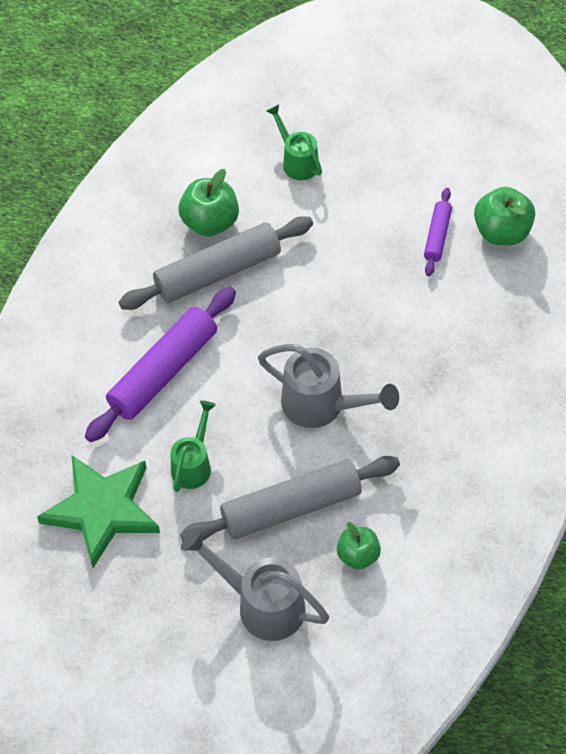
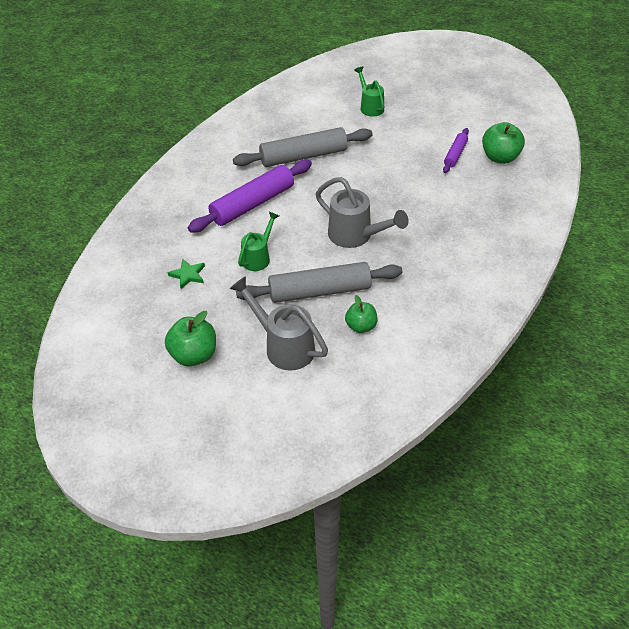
camera: 10 degrees right, 10 degrees down
green star [37,455,160,568] -> green star [168,259,205,289], size x0.44
green apple [179,169,239,237] -> green apple moved to [165,311,216,366]

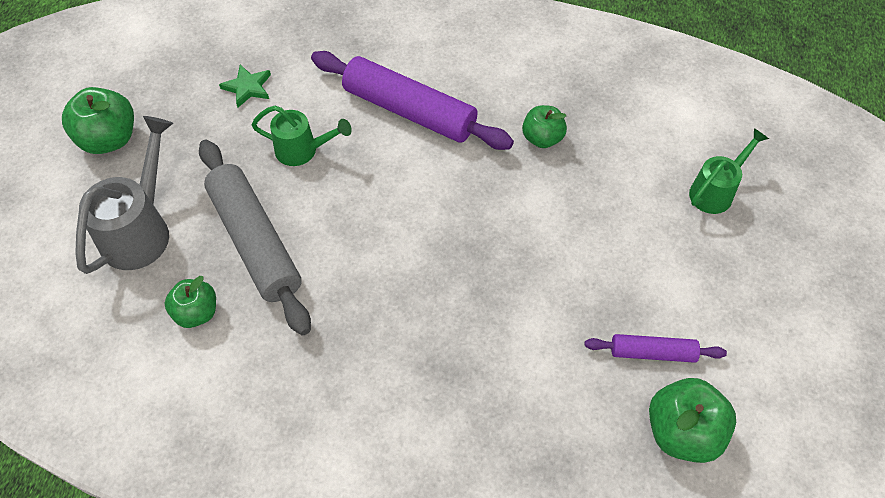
camera: 70 degrees right, 10 degrees up
grey rolling pin [233,127,373,167] -> green apple [522,105,567,148]
grey watering can [316,177,408,248] -> none

